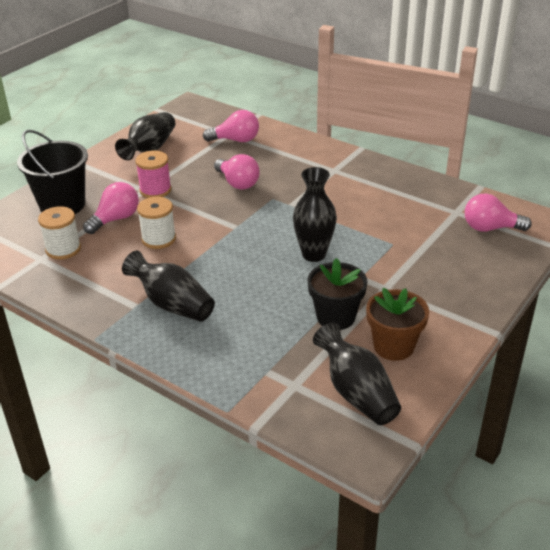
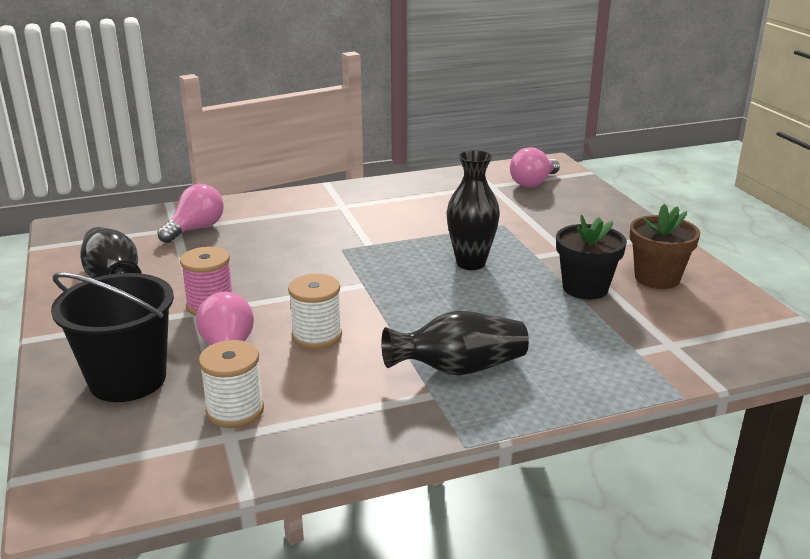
camera: 55 degrees left, 10 degrees down
pink light bulb [214,154,260,190] -> none
black vase [313,322,401,425] -> none

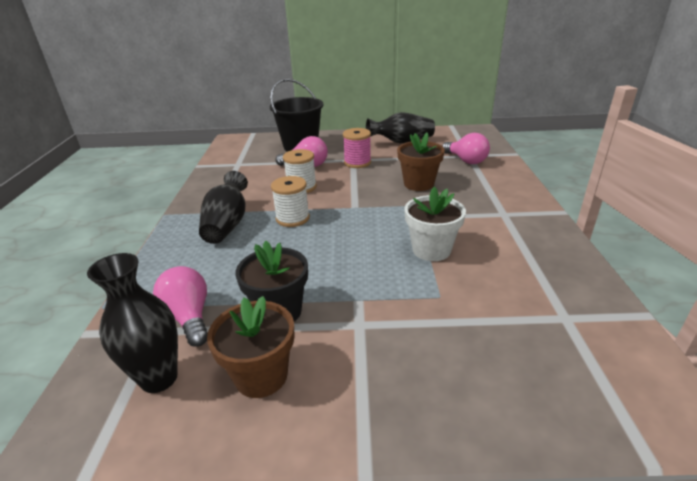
camera: 110 degrees right, 5 degrees up
white spool [199,340,264,428] -> white spool moved to [271,176,310,227]
black vase [446,150,500,270] -> black vase moved to [87,253,178,393]
pink light bulb [510,147,560,187] -> pink light bulb moved to [153,266,208,347]
none -> brown flower pot [397,132,445,191]
none -> white flower pot [404,187,466,261]

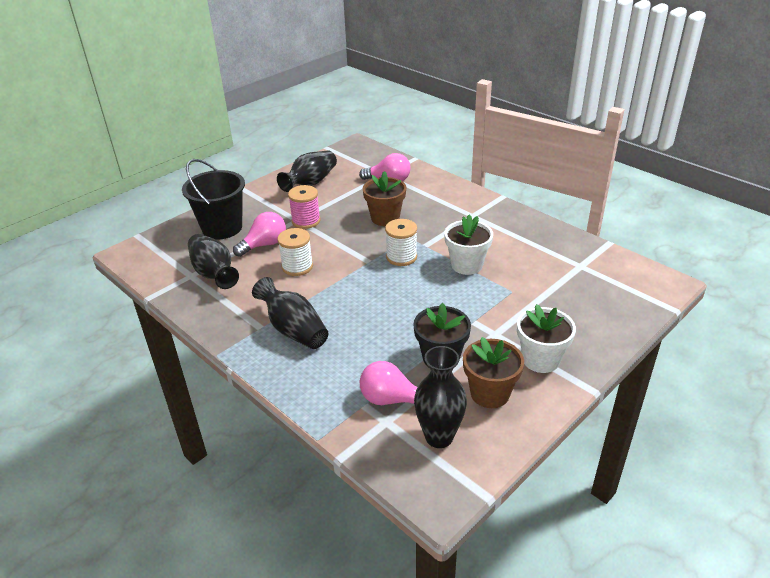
camera: 45 degrees left, 5 degrees up
white spool [271,176,310,227] -> white spool moved to [385,219,417,266]
none -> black vase [188,234,239,289]
none -> white flower pot [517,304,576,373]

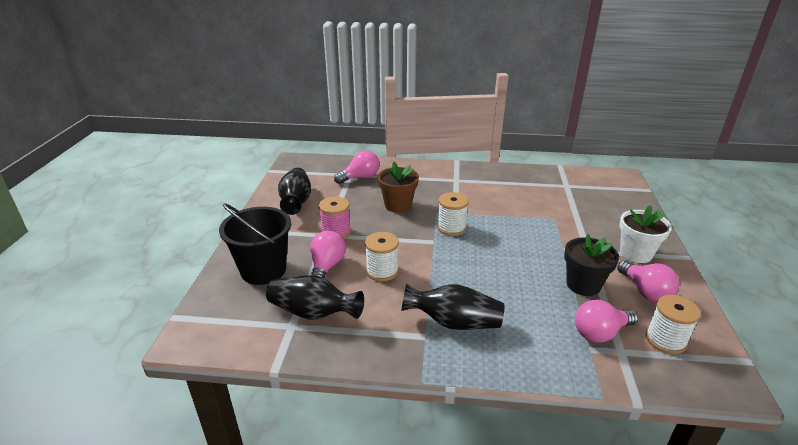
camera: 40 degrees left, 5 degrees down
black vase [414,346,467,448] -> white spool [646,295,701,354]
white flower pot [444,214,493,275] -> none
brown flower pot [463,337,524,408] -> pink light bulb [617,260,679,302]

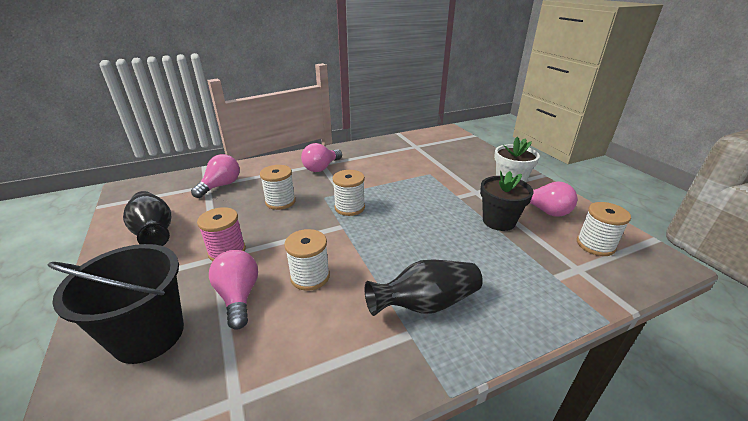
camera: 30 degrees left, 0 degrees up
black vase [266,275,364,319] -> none
brown flower pot [377,161,419,213] -> white spool [260,165,296,210]
pink light bulb [575,300,638,343] -> pink light bulb moved to [301,143,342,172]

